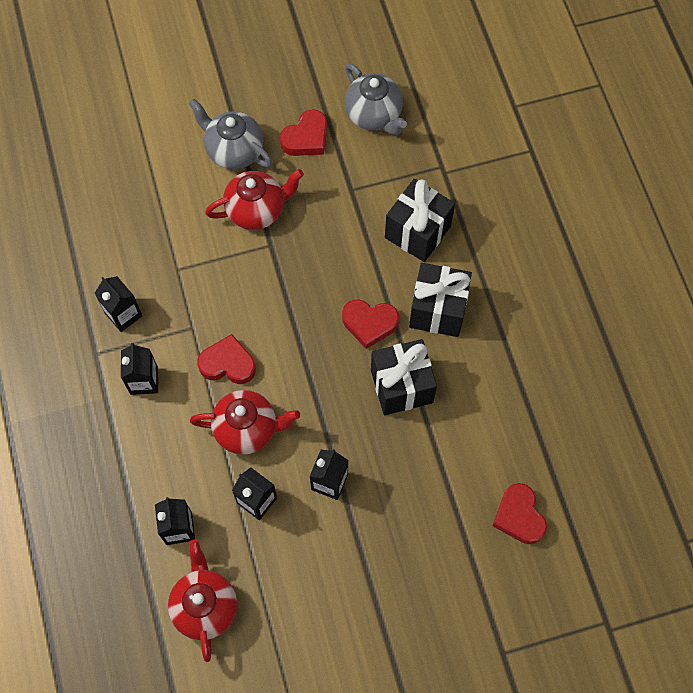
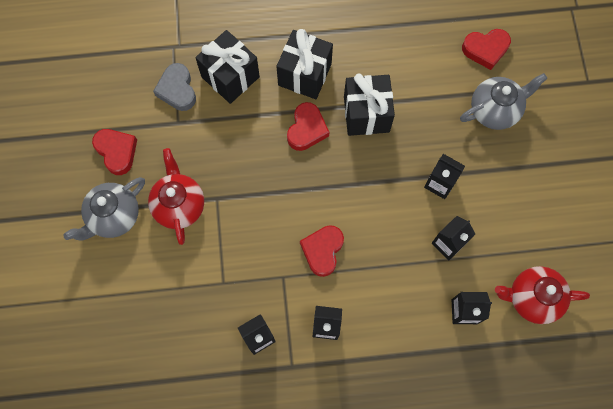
camera: 80 degrees left, 5 degrees up
red teapot [190,390,300,455] -> none
grey teapot [344,63,407,135] -> grey teapot moved to [460,73,547,130]
none -> grey heart [153,63,196,111]

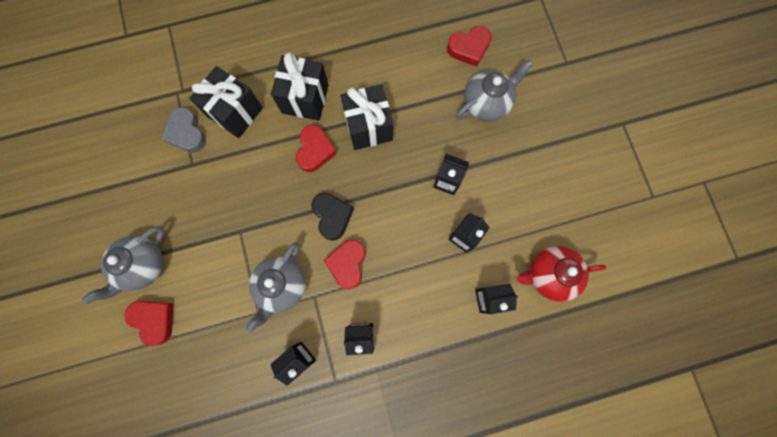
camera: 10 degrees left, 5 degrees up
red heart [92,129,137,175] -> red heart moved to [125,301,173,346]
red teapot [148,148,204,245] -> none
none -> grey teapot [245,242,306,333]
none -> black heart [311,193,354,241]

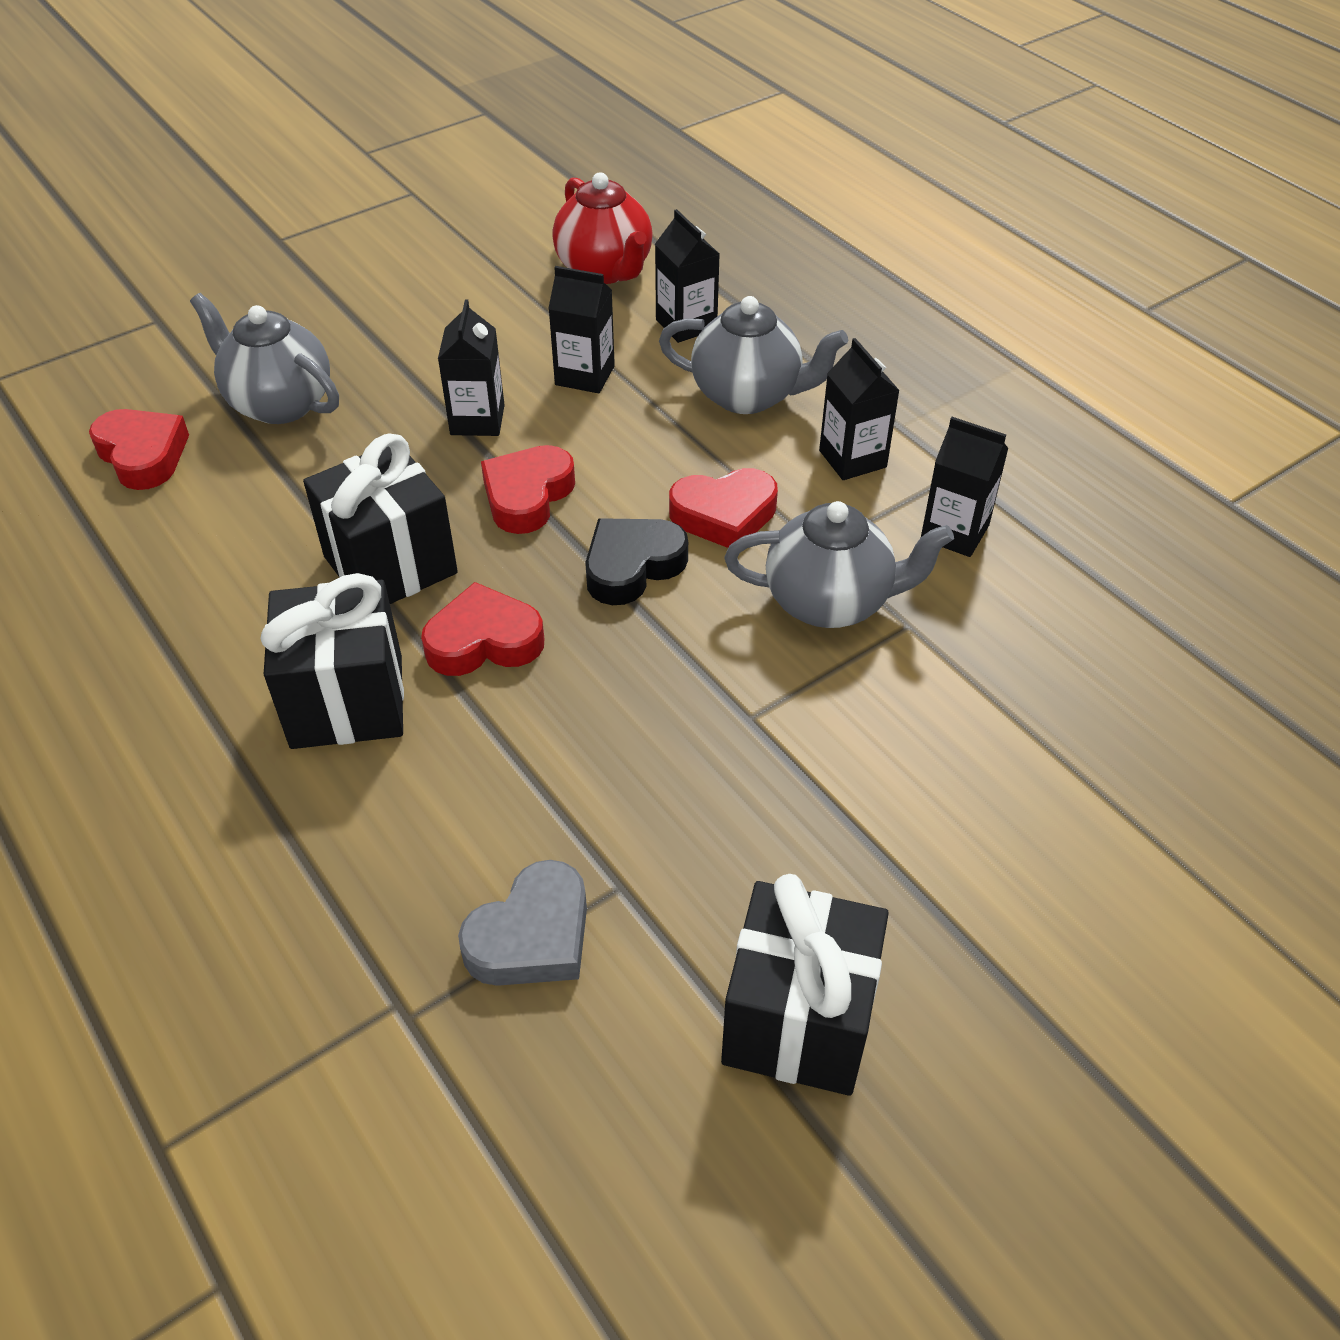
camera: 110 degrees left, 30 degrees down
grey teapot [81,226,164,305] -> grey teapot moved to [659,296,848,414]
red heart [125,301,173,346] -> red heart moved to [481,445,575,534]
black gift [189,66,263,138] -> black gift moved to [721,874,889,1096]

